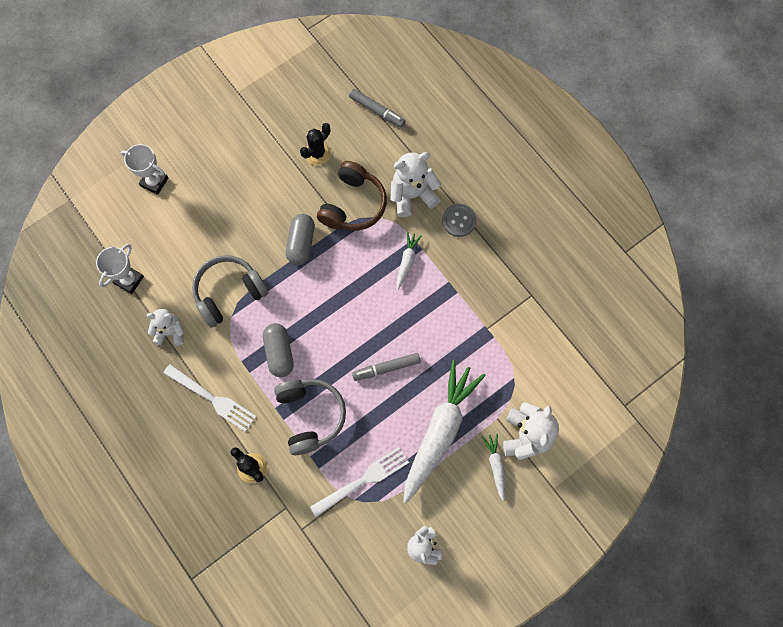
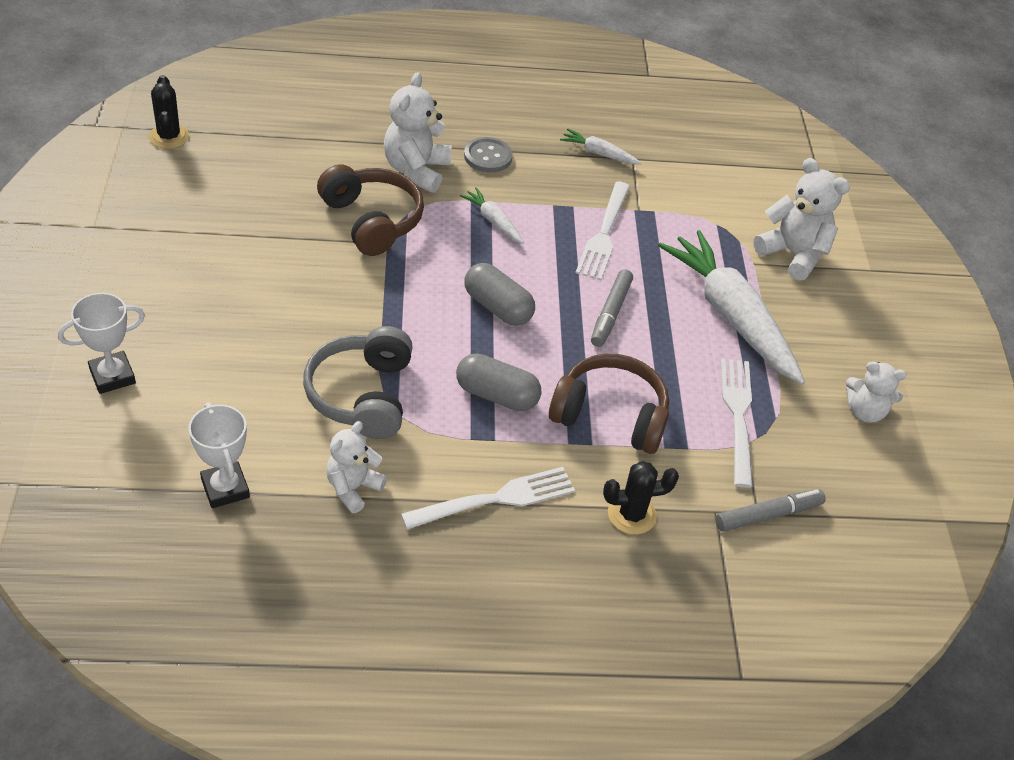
camera: 60 degrees left, 25 degrees down
grey headphones [274,379,346,455] -> brown headphones [549,354,669,454]
grey capsule [286,214,315,265] -> grey capsule moved to [464,263,535,326]
black cactus [300,123,331,165] -> black cactus moved to [149,75,189,149]
grey marker [349,89,405,127] -> grey marker moved to [716,489,826,532]
white carrot [482,434,505,501] -> white carrot moved to [560,129,641,164]
none -> white fork [575,181,630,280]

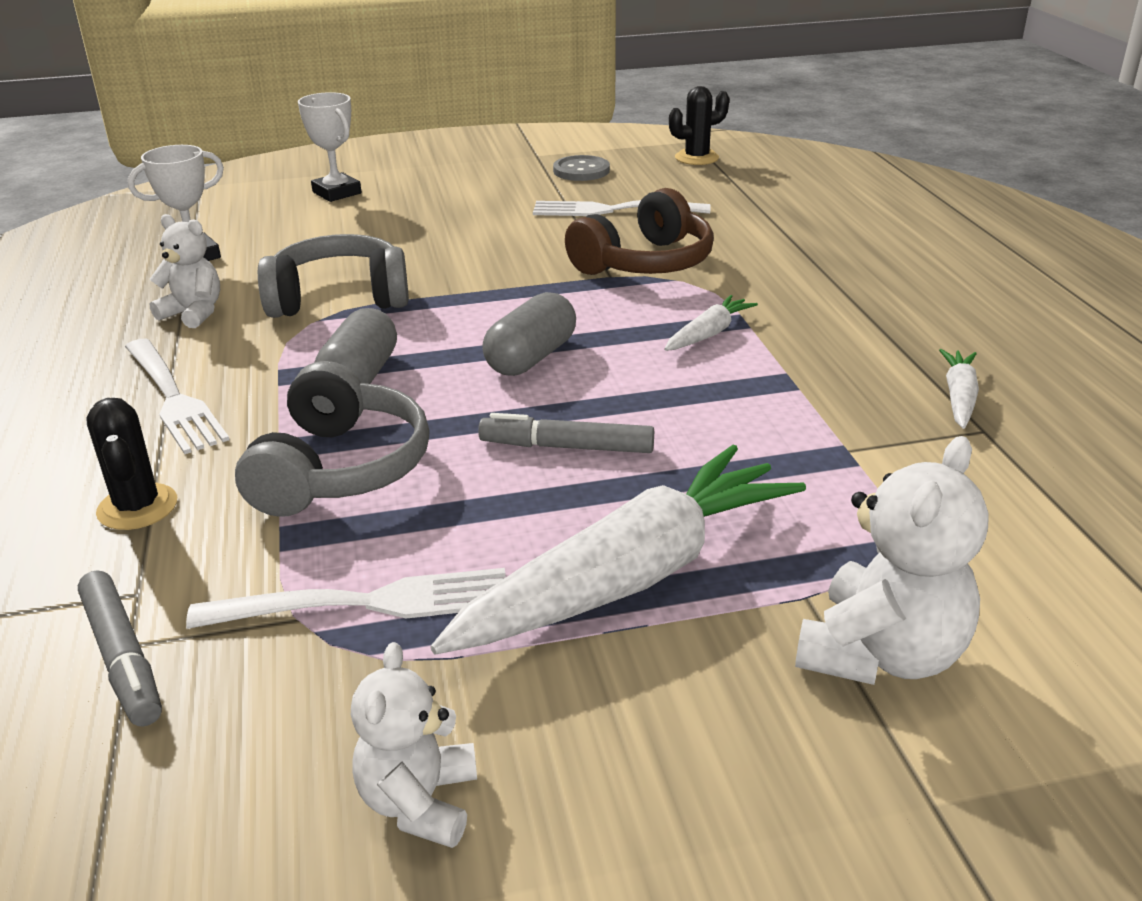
camera: 85 degrees right, 15 degrees down
white teddy bear [384,72,452,193] -> none
grey button [464,137,513,173] -> grey button moved to [553,155,610,181]
brown headphones [549,354,669,454] -> grey headphones [235,361,430,517]
white fork [575,181,630,280] -> white fork moved to [533,200,711,216]

